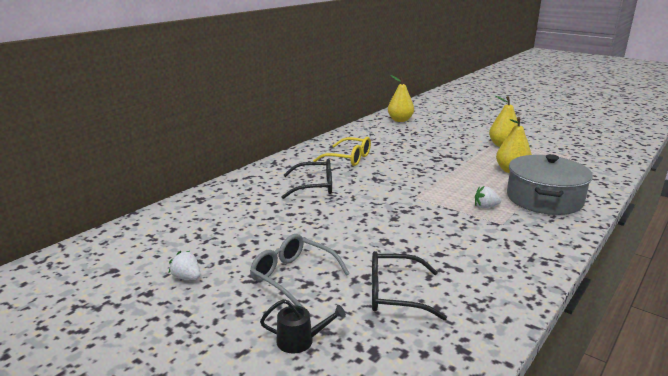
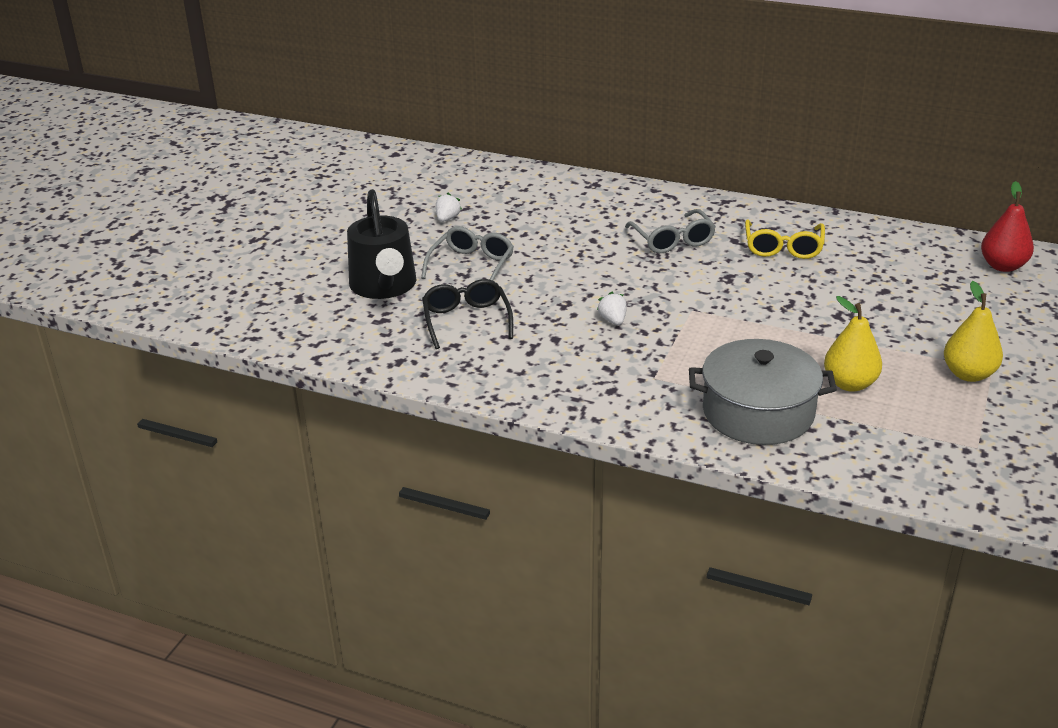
camera: 75 degrees right, 10 degrees up
black watering can [260,299,346,354] -> black watering can [347,189,416,299], size x2.23
black glasses [282,159,332,199] -> grey glasses [625,209,716,253]
yellow pear [388,75,414,122] -> red pear [981,181,1034,272]
white strawberry [475,186,501,208] -> white strawberry moved to [597,292,627,325]

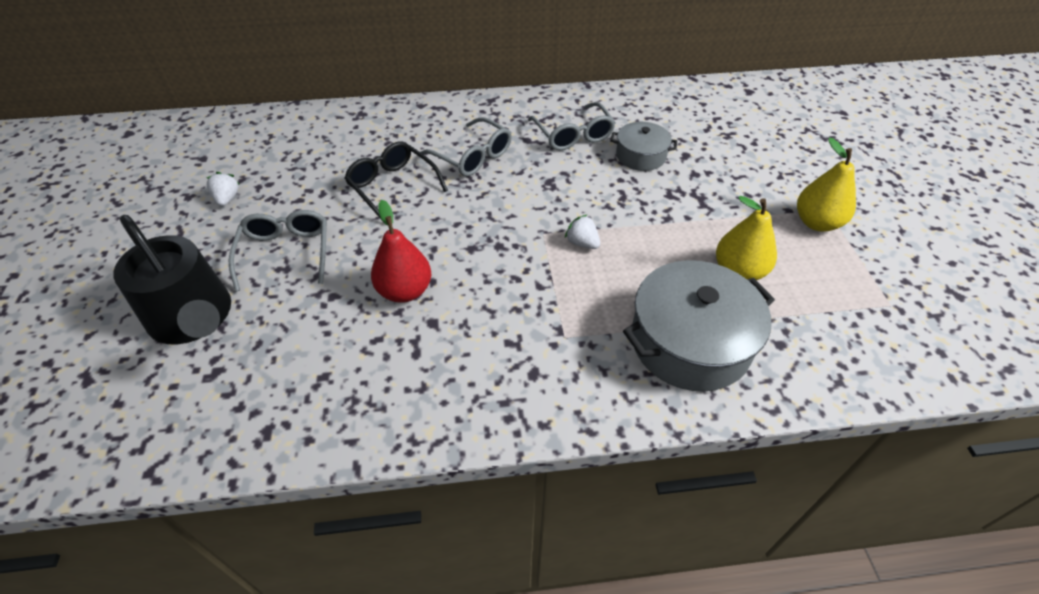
camera: 30 degrees left, 15 degrees up
black glasses [422,279,513,349] -> black glasses moved to [344,142,448,224]
white strawberry [597,292,627,325] -> white strawberry moved to [565,215,600,249]
yellow glasses [745,219,825,259] -> grey glasses [528,102,616,150]
red pear [981,181,1034,272] -> red pear moved to [371,200,431,303]
none -> grey pot [611,122,677,171]

